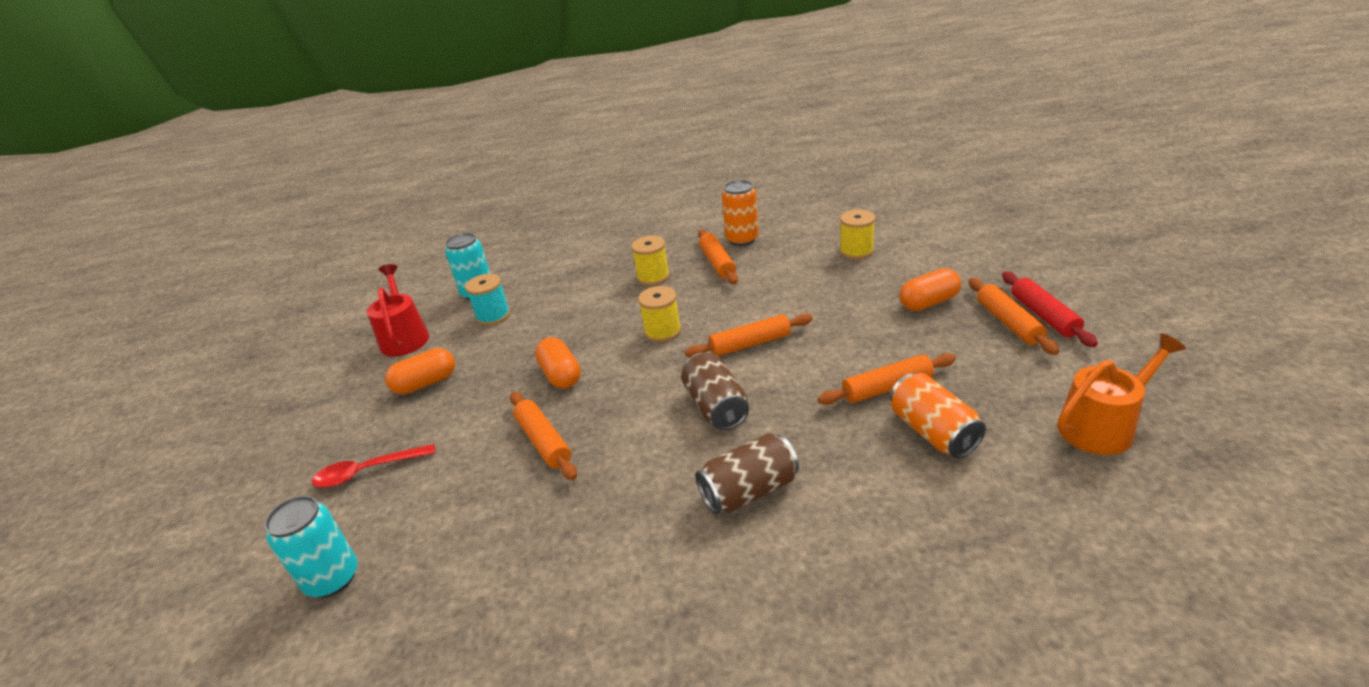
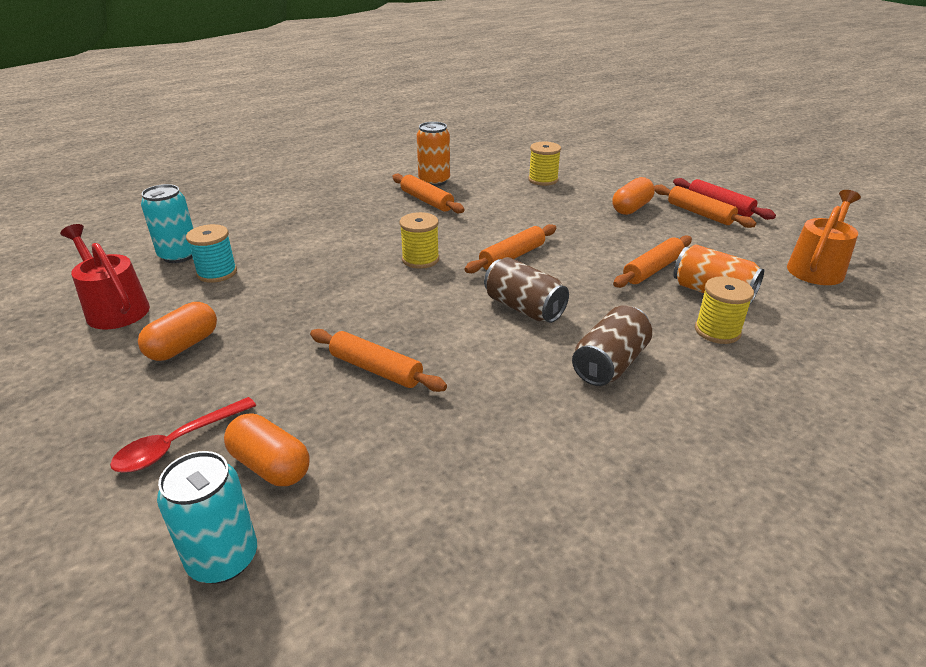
camera: 30 degrees left, 0 degrees up
orange capsule [535,337,581,389] -> orange capsule moved to [224,413,310,486]
yellow spool [631,236,670,286] -> yellow spool moved to [695,276,754,344]

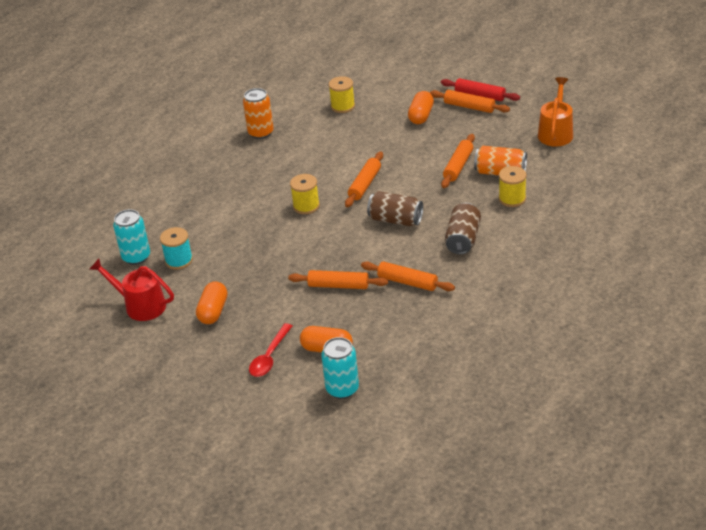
camera: 20 degrees left, 5 degrees up
orange rolling pin [392,174,465,213] -> orange rolling pin moved to [361,262,455,291]

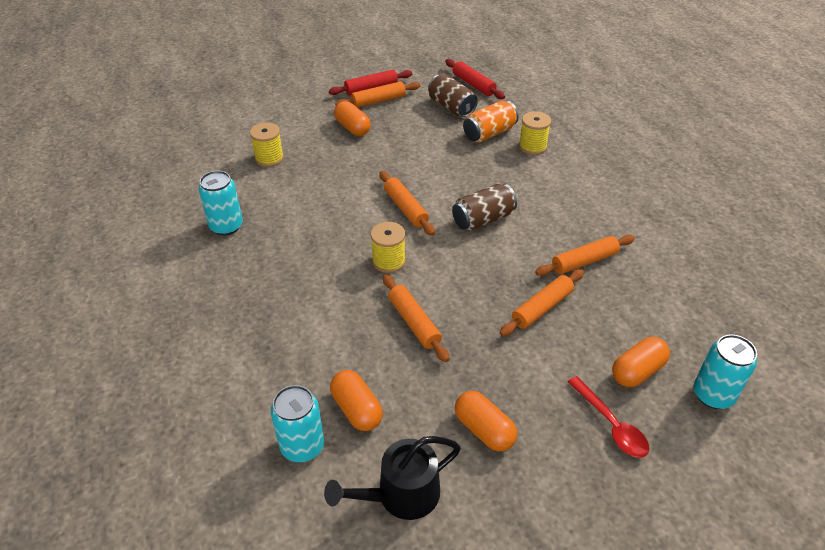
camera: 55 degrees left, 5 degrees up
red watering can [90,259,174,321] -> black watering can [324,436,461,520]
turquoise spool [160,227,193,269] -> orange capsule [330,370,383,431]
orange can [243,88,274,139] -> turquoise can [199,171,243,236]
orange rolling pin [441,134,475,188] -> orange rolling pin moved to [383,274,449,362]
brown can [445,203,481,254] -> brown can moved to [428,74,478,117]
orange watering can [538,77,573,147] -> red rolling pin [445,59,505,99]

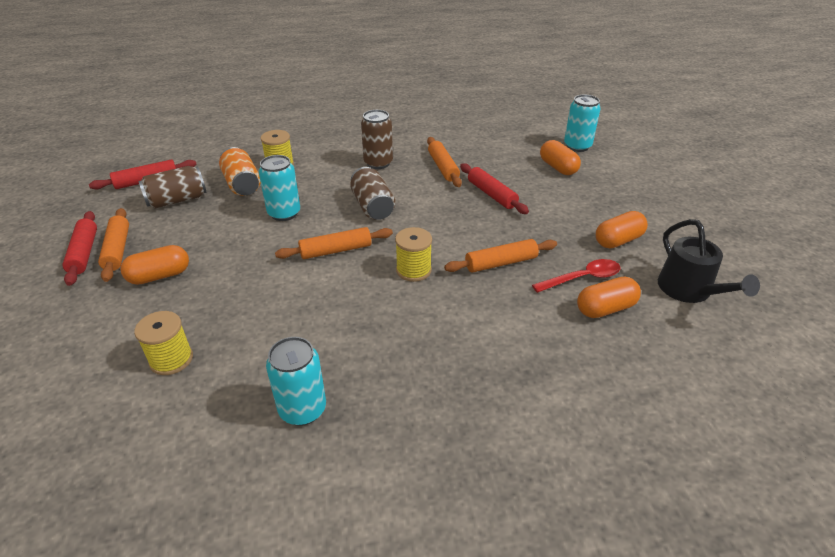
camera: 80 degrees left, 5 degrees down
turquoise can [271,385,324,462] -> turquoise can moved to [259,155,300,221]
orange rolling pin [500,269,584,336] -> red rolling pin [460,163,529,214]
red spoon [568,376,649,458] -> red spoon moved to [532,259,620,293]
none -> brown can [361,110,393,169]

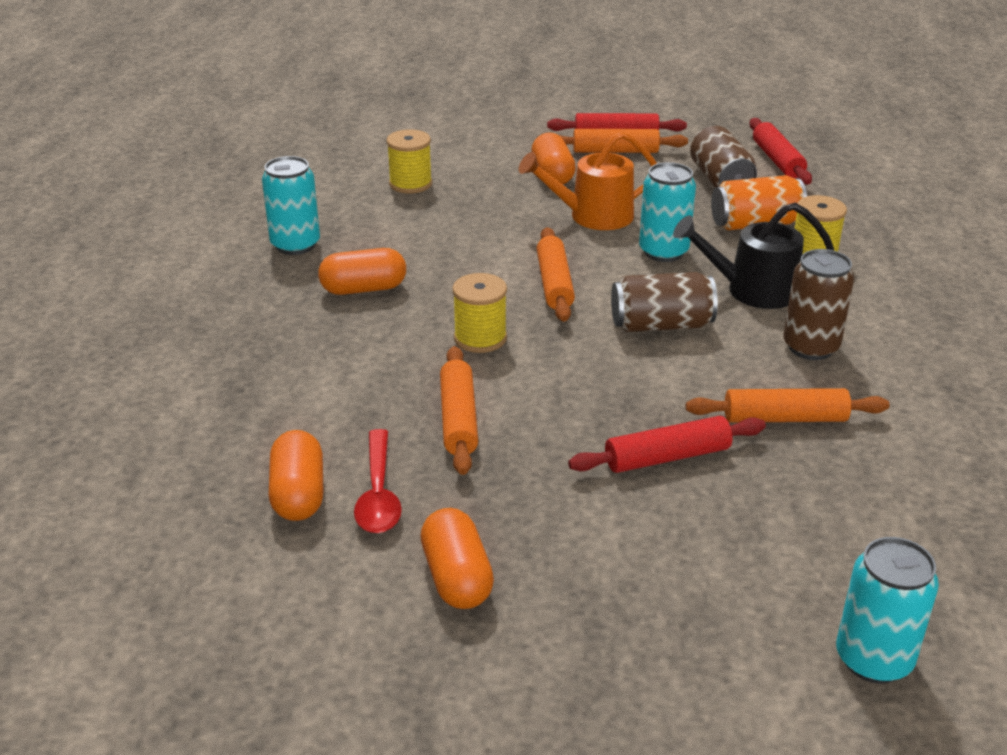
camera: 105 degrees right, 5 degrees down
orange capsule [540,140,581,175] -> orange capsule moved to [318,248,406,295]
black watering can [658,219,760,303] -> black watering can moved to [673,203,834,309]
none -> orange watering can [519,132,657,230]

